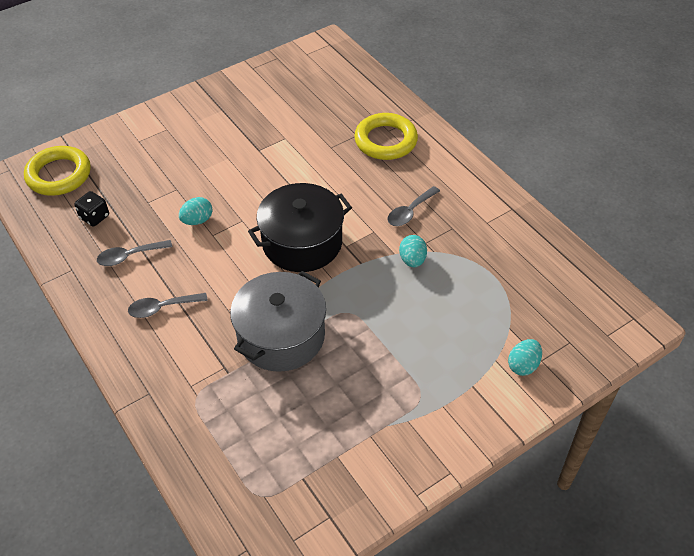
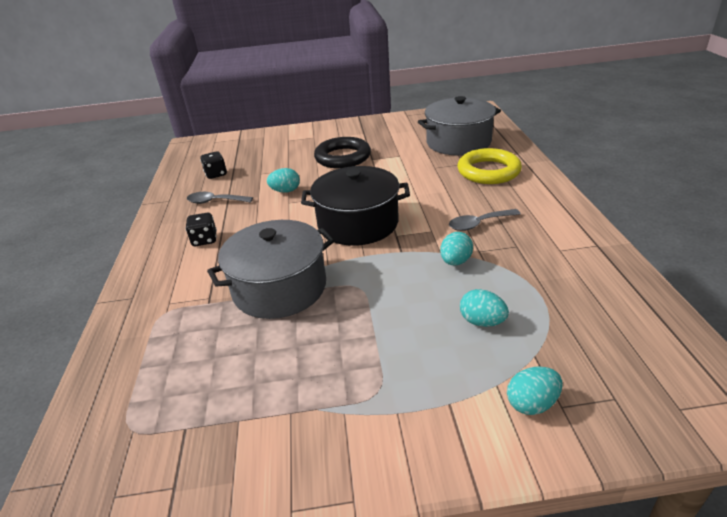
camera: 30 degrees right, 15 degrees down
yellow ring [24,146,91,196] -> none
grey spoon [128,293,208,318] -> black dice [186,213,217,246]
none -> black ring [314,137,371,168]
none -> grey pot [418,96,501,155]
none -> turquoise egg [460,289,509,327]

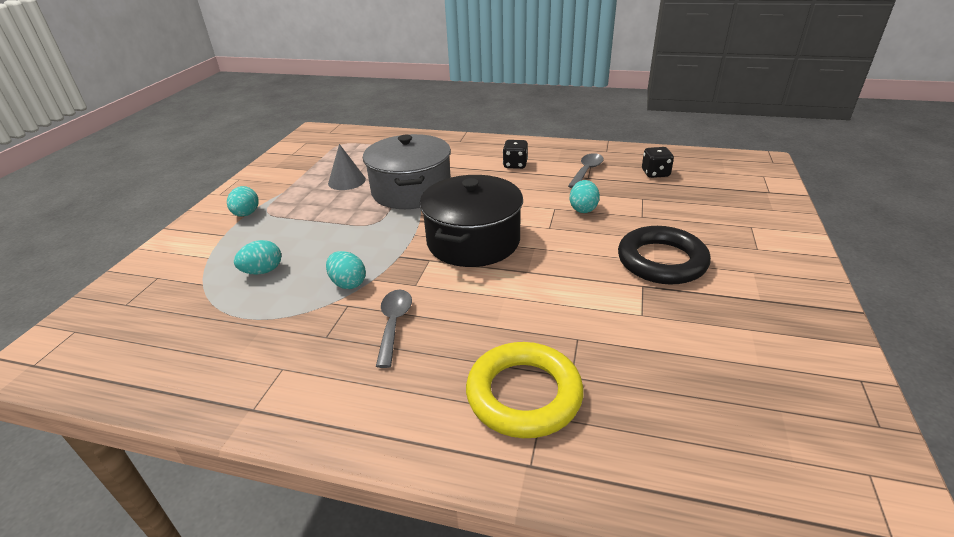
camera: 110 degrees right, 0 degrees up
grey pot [418,96,501,155] -> none
turquoise egg [507,366,563,415] -> turquoise egg moved to [227,186,259,217]
none -> grey cone [328,144,366,190]

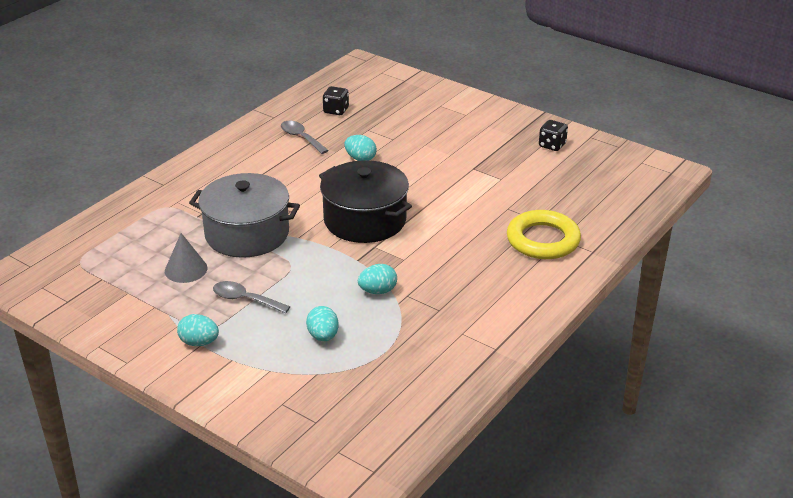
camera: 70 degrees left, 0 degrees up
grey spoon [376,289,412,368] -> grey spoon moved to [213,281,290,314]
black dice [503,140,528,169] -> black dice moved to [539,120,568,151]
black ring [618,226,711,285] -> none

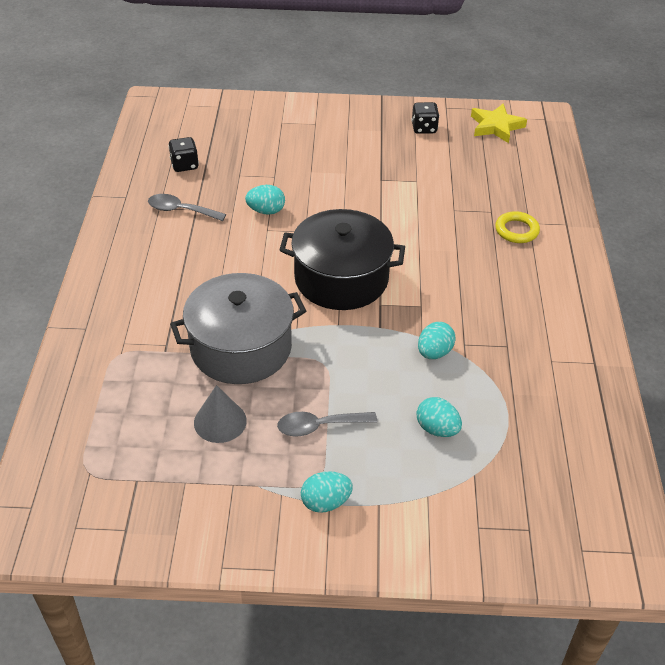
camera: 35 degrees left, 10 degrees up
yellow ring [507,210,581,259] -> yellow ring [495,211,540,243], size x0.57
none -> yellow star [471,103,527,143]

